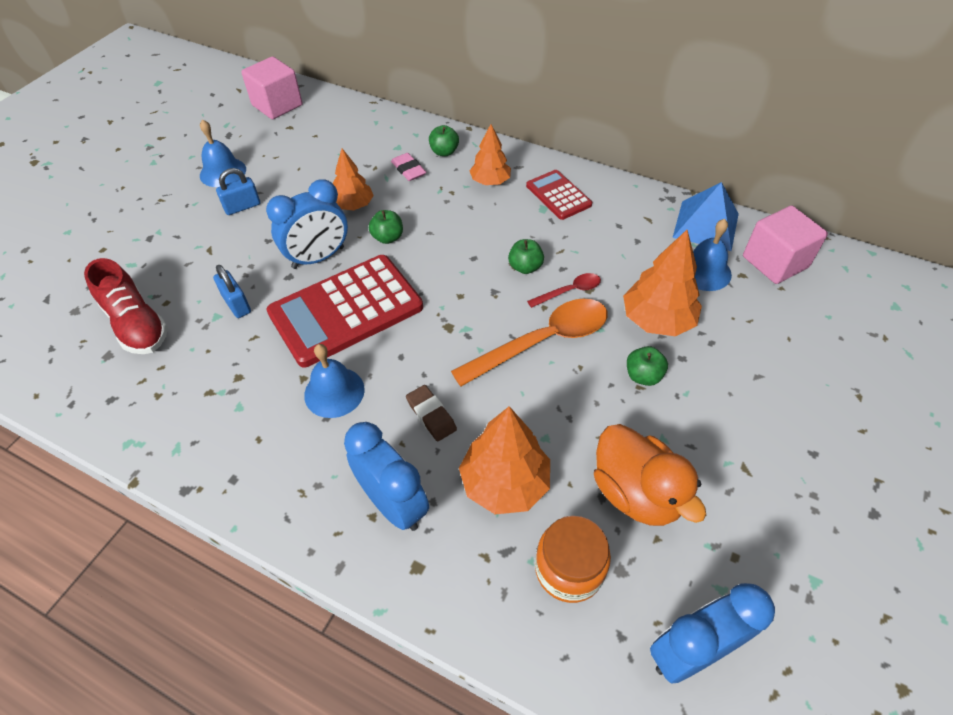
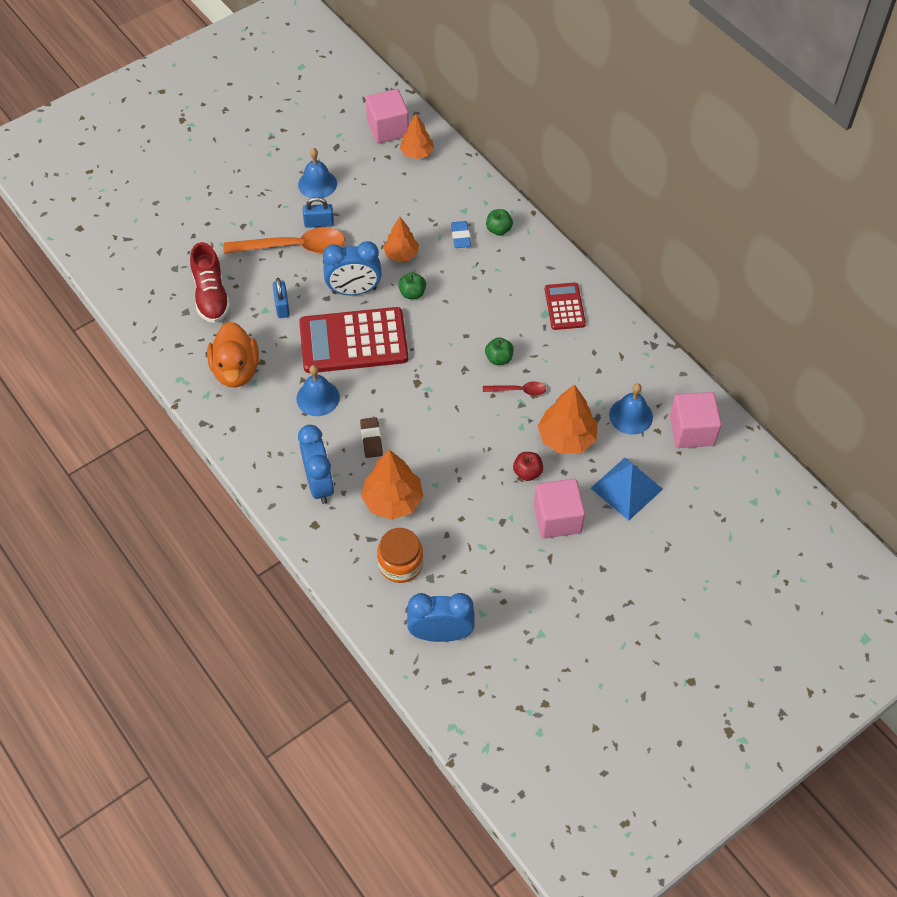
camera: 25 degrees right, 5 degrees up
pink eraser [391,153,426,181] -> blue eraser [451,221,471,248]
orange spoon [451,299,608,386] -> orange spoon moved to [224,227,345,254]
orange tree [470,124,511,185] -> orange tree moved to [400,114,434,159]
orange duck [594,424,706,526] -> orange duck moved to [207,322,259,388]
green apple [627,346,668,386] -> red apple [513,452,543,481]
blue pyramid [673,182,739,251] -> blue pyramid moved to [591,458,663,521]
none -> pink cube [534,479,585,539]

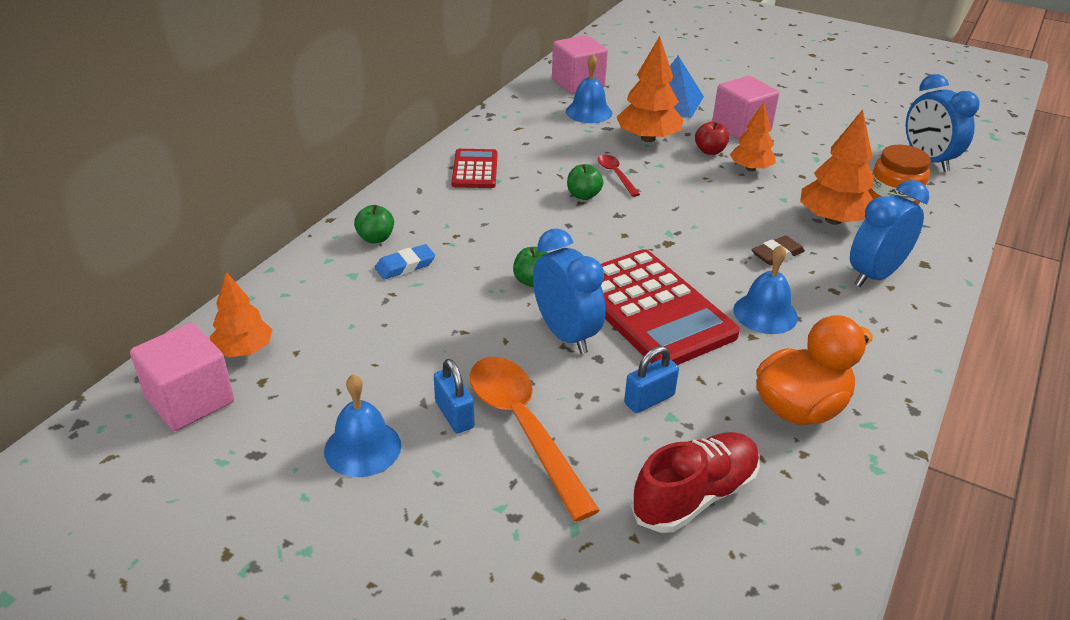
camera: 115 degrees left, 20 degrees down
orange tree [383,217,419,262] -> orange tree moved to [730,102,776,172]
red calculator [545,282,586,330] -> red calculator turned 120 degrees clockwise [451,149,498,188]

